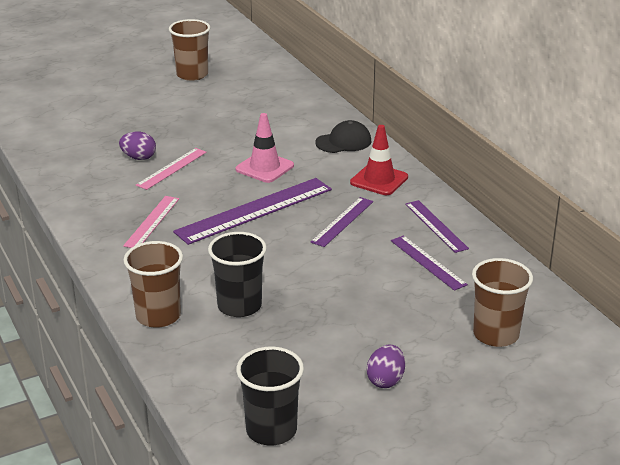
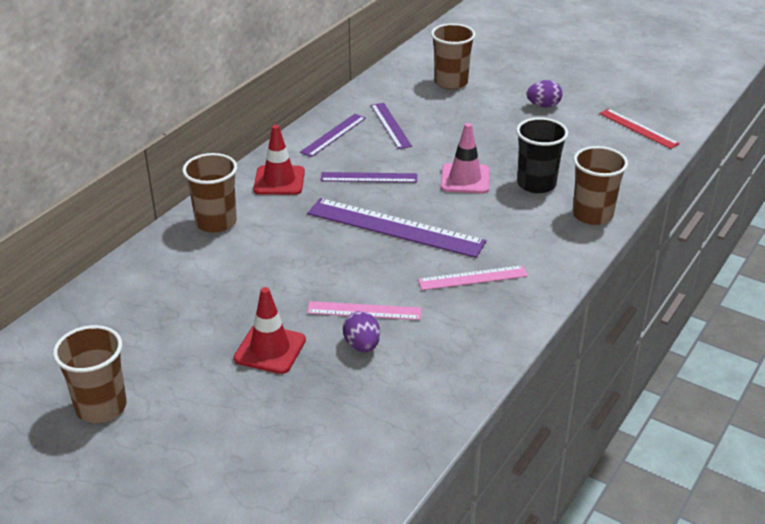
camera: 120 degrees left, 5 degrees up
pink traffic cone [235,113,294,183] -> pink traffic cone moved to [440,123,490,194]
black cup [236,346,304,446] -> red ruler [599,109,680,149]
black cap [315,120,371,153] -> brown cup [182,153,237,233]
purple ruler [391,235,468,291] -> purple ruler turned 45 degrees counterclockwise [371,103,412,149]
none -> red traffic cone [234,287,306,374]

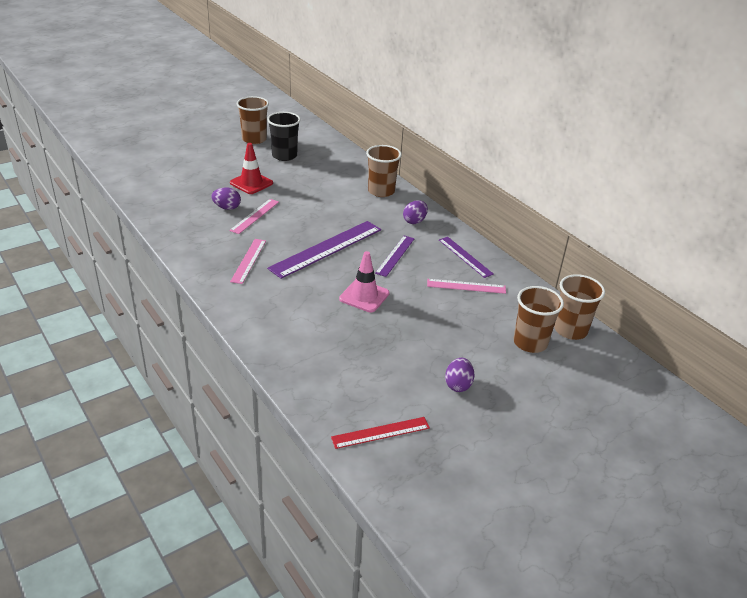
camera: 110 degrees right, 0 degrees up
red traffic cone [253,125,305,195] -> purple egg [403,200,428,224]
purple ruler [371,103,412,149] -> pink ruler [427,279,506,294]
black cup [516,117,568,194] -> black cup moved to [267,112,301,161]
brown cup [573,146,628,225] -> brown cup moved to [554,274,605,340]

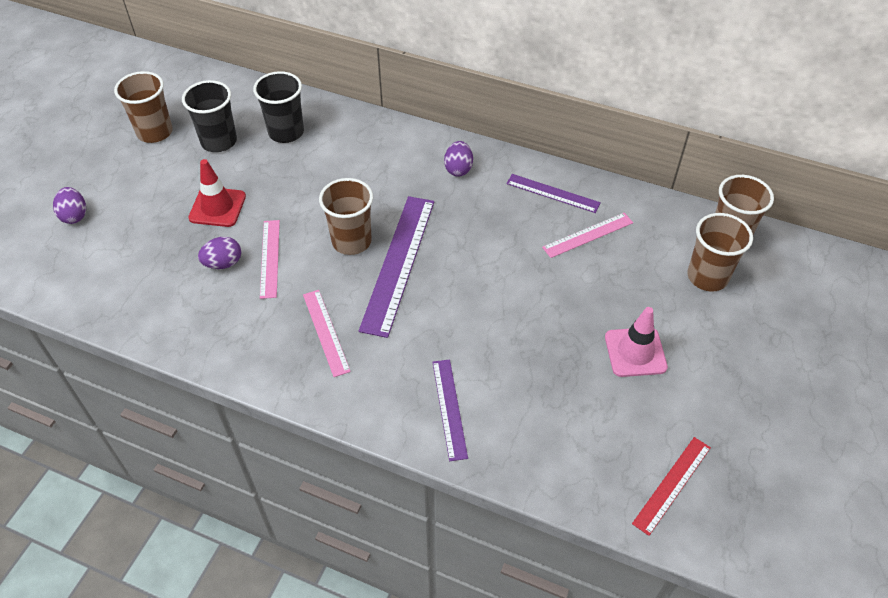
camera: 30 degrees left, 15 degrees up
pink traffic cone [339,251,390,312] -> pink traffic cone moved to [605,307,668,377]
brown cup [366,145,402,197] -> brown cup moved to [319,178,373,255]
purple ruler [375,236,415,277] -> purple ruler moved to [433,359,468,461]
purple egg [445,357,475,392] -> purple egg moved to [53,187,86,224]
none -> black cup [253,71,304,143]

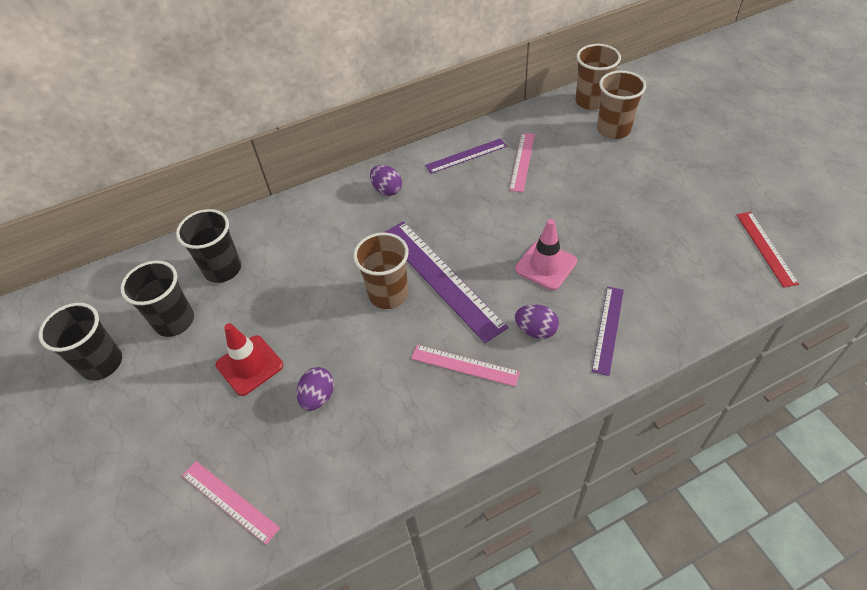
camera: 45 degrees left, 0 degrees up
purple egg [53,187,86,224] -> purple egg moved to [515,304,559,339]
brown cup [114,71,173,143] -> black cup [39,303,122,381]
pink ruler [260,220,280,299] -> pink ruler moved to [182,461,280,545]
purple ruler [433,359,468,461] -> purple ruler turned 75 degrees clockwise [592,287,624,376]
pink traffic cone [605,307,668,377] -> pink traffic cone moved to [515,219,577,290]

